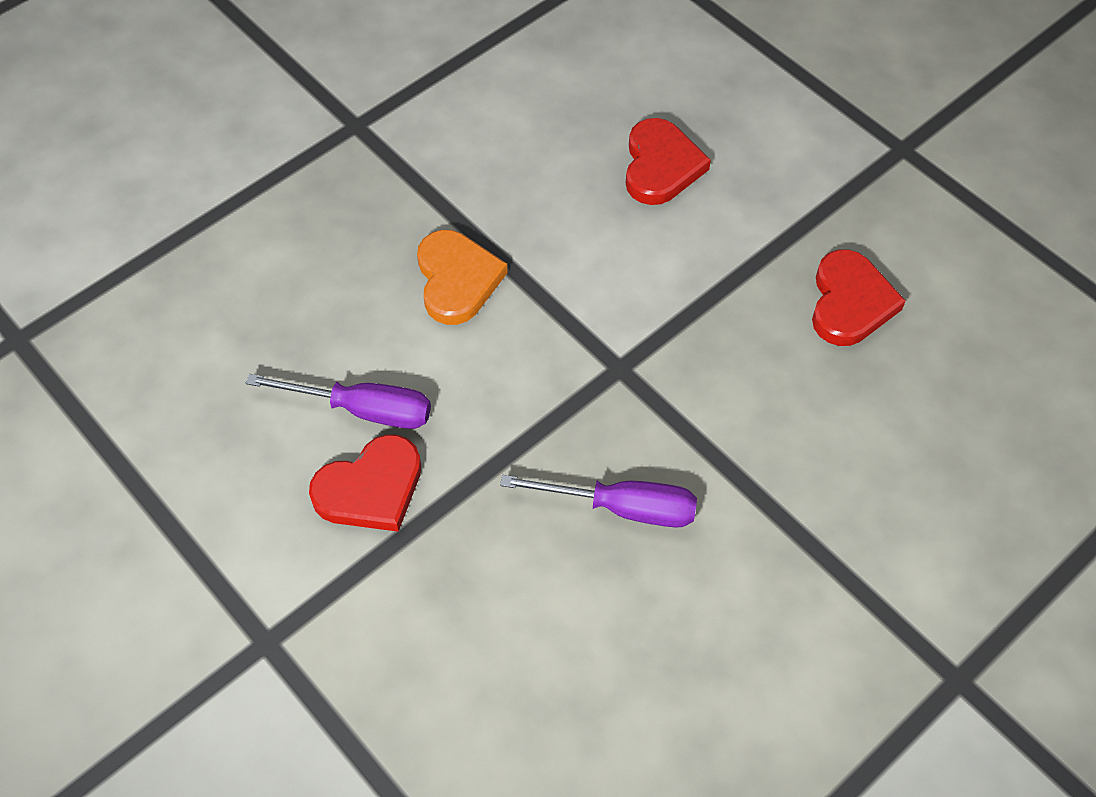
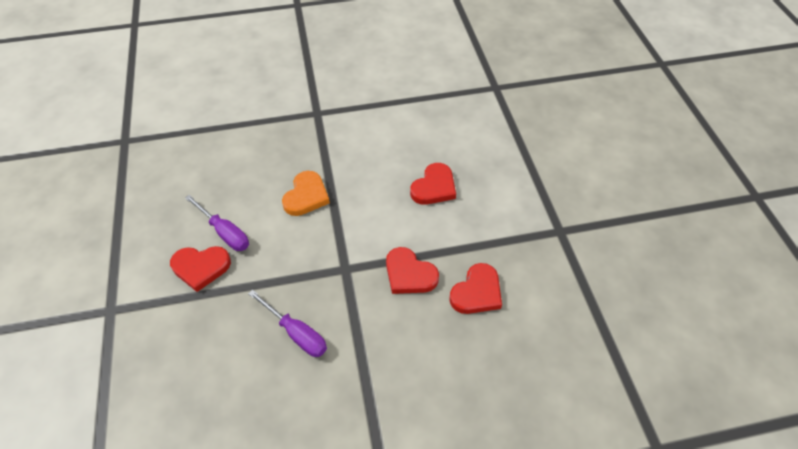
camera: 30 degrees right, 5 degrees down
none -> red heart [386,247,439,294]

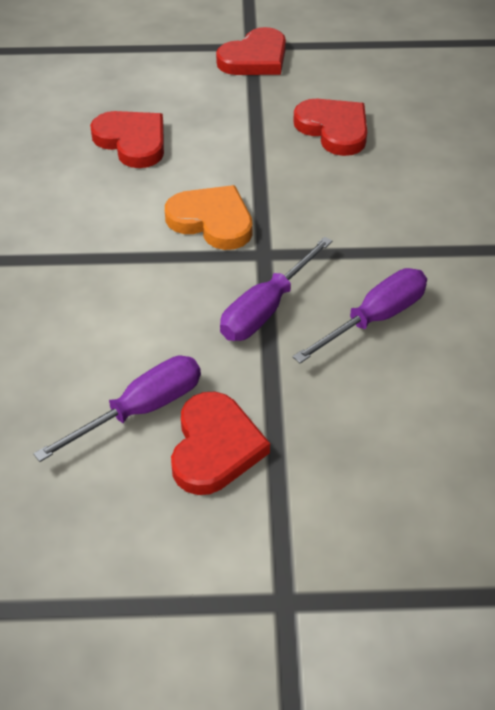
camera: 80 degrees left, 5 degrees down
orange heart [282,171,330,216] -> orange heart moved to [165,185,253,250]
red heart [386,247,439,294] -> red heart moved to [216,27,286,75]
none -> purple screwdriver [220,236,333,341]

